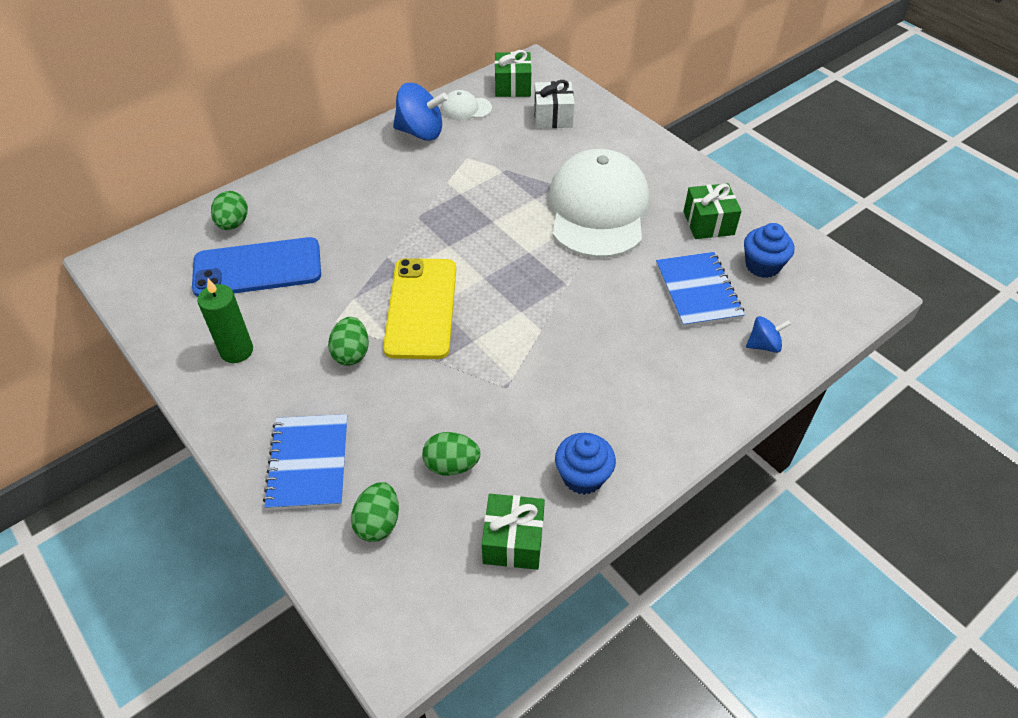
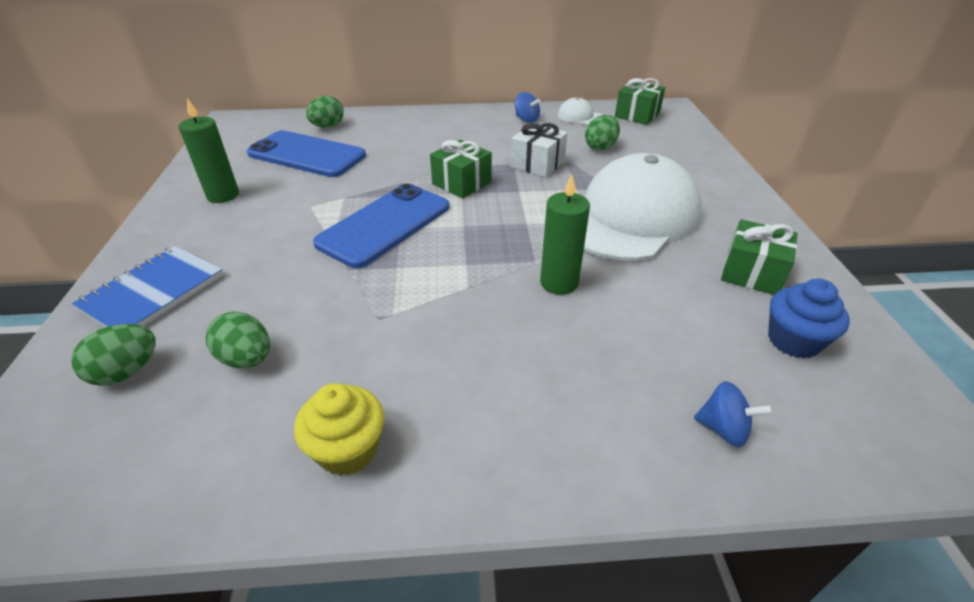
camera: 35 degrees right, 10 degrees down
green egg [328,317,369,366] -> green egg moved to [585,115,620,150]
yellow phone [383,258,456,359] -> blue phone [313,184,449,268]
blue spinning top [393,83,448,141] -> blue spinning top [515,92,540,123], size x0.55
green gift [482,494,545,570] -> green gift moved to [430,140,492,198]
white gift [534,80,575,128] -> white gift moved to [511,123,568,178]
blue cupcake [555,433,616,495] -> yellow cupcake [294,383,384,476]
blue notebook [656,252,745,328] -> none
none -> green candle [540,174,590,295]

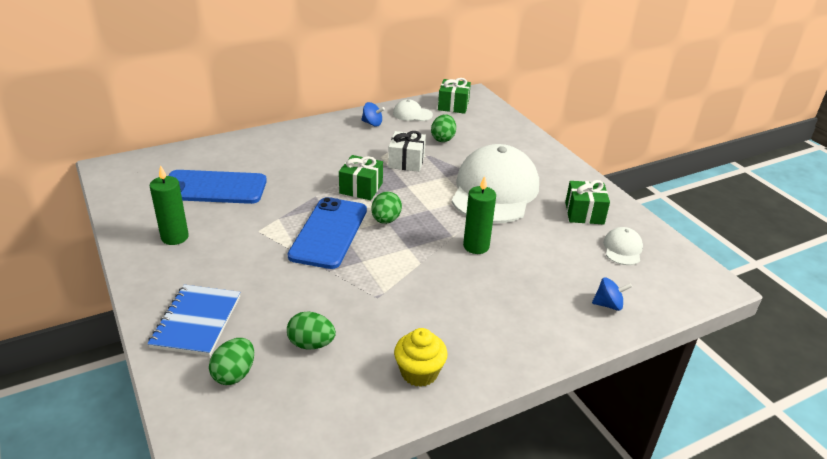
camera: 25 degrees left, 5 degrees down
green egg [306,96,344,128] -> green egg moved to [371,192,402,224]
blue cupcake [768,279,850,359] -> white cap [603,227,643,265]

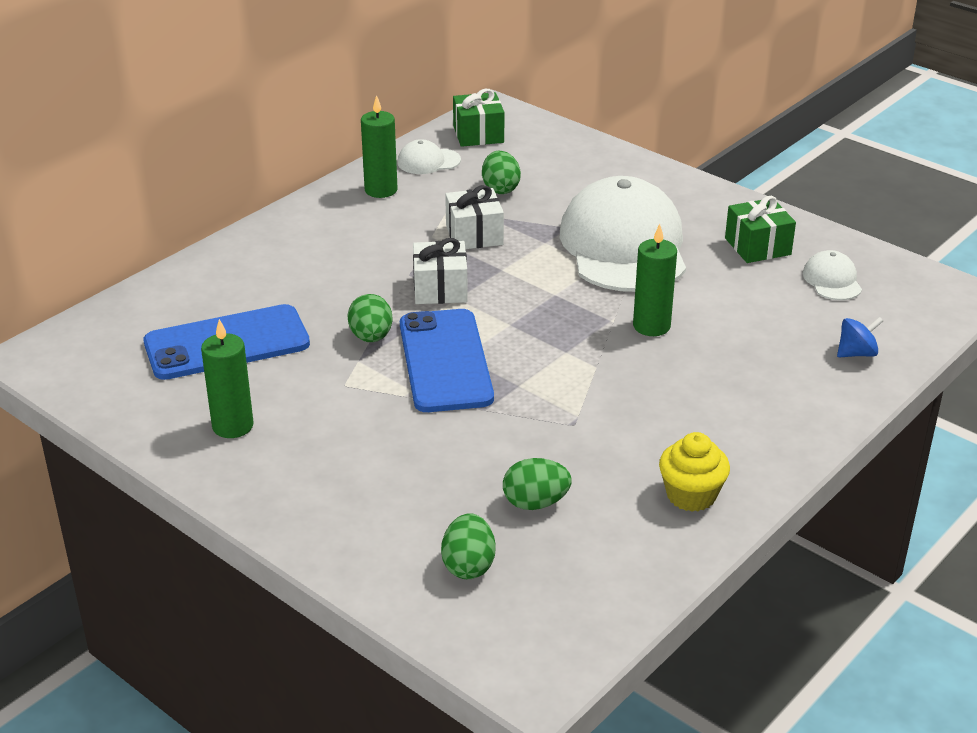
camera: 20 degrees left, 0 degrees up
blue notebook [147,285,240,356] -> none
green gift [339,155,383,200] -> white gift [413,238,468,304]
blue spinning top [361,102,385,126] -> green candle [361,95,398,198]
green egg [371,192,402,224] -> green egg moved to [347,294,393,342]

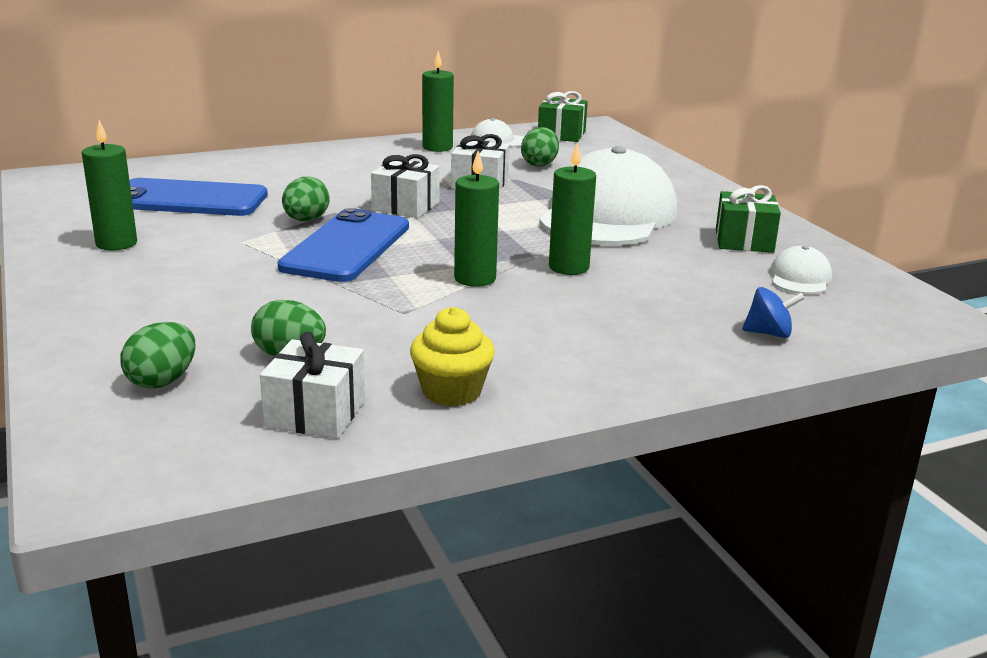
camera: 25 degrees right, 10 degrees down
none -> white gift [260,332,365,439]
none -> green candle [454,151,499,287]

